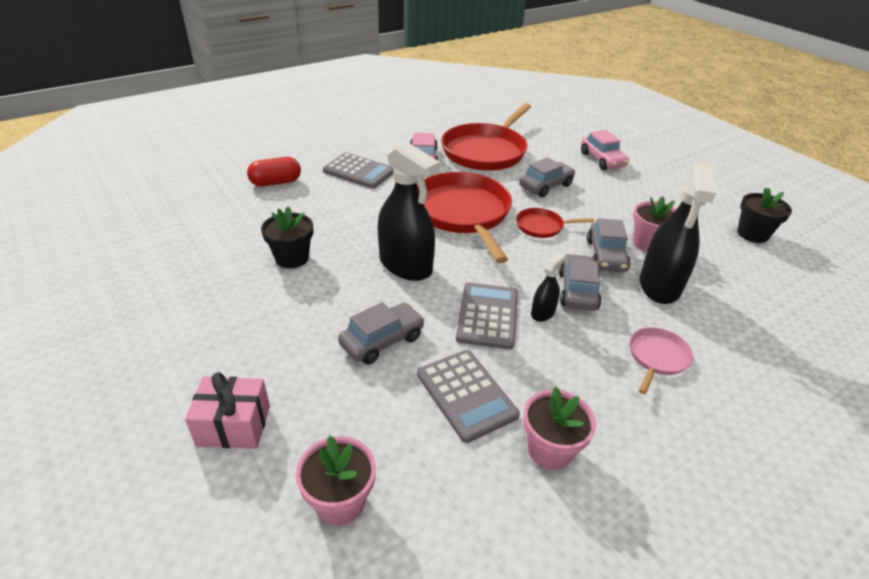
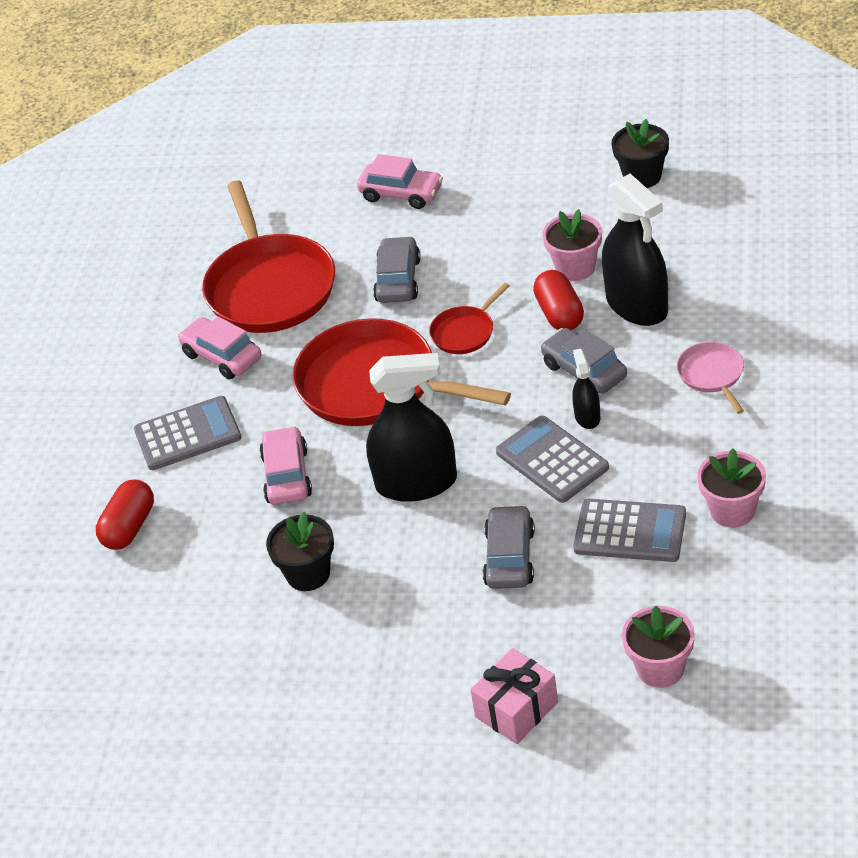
camera: 40 degrees left, 5 degrees up
grey car [587,218,630,272] -> red capsule [533,270,584,330]
none -> pink car [259,426,312,505]

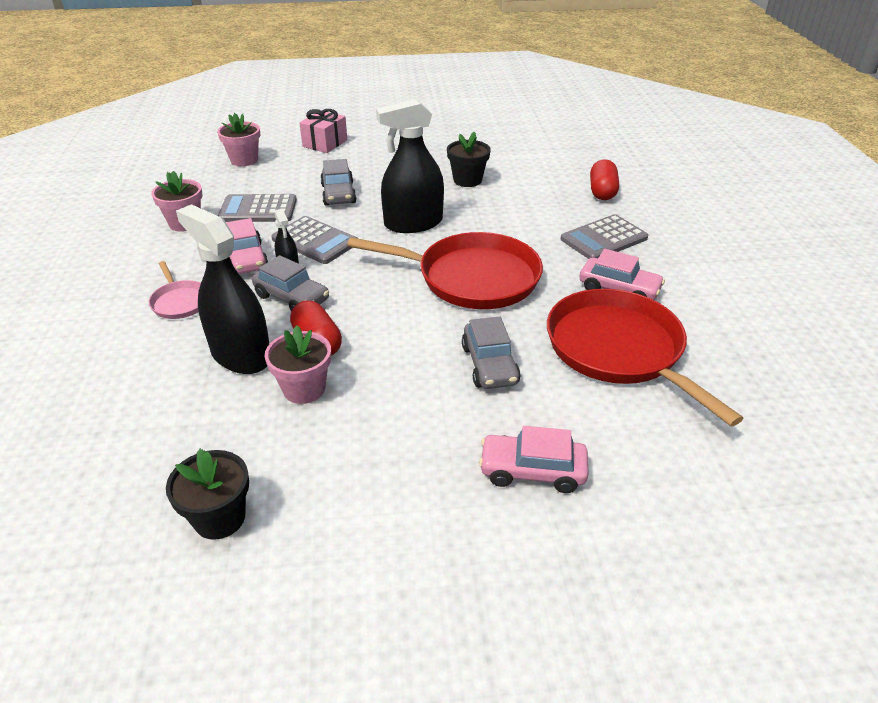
camera: 160 degrees right, 5 degrees down
pink car [259,426,312,505] -> pink car moved to [226,218,269,274]
red pan [429,283,510,354] -> none

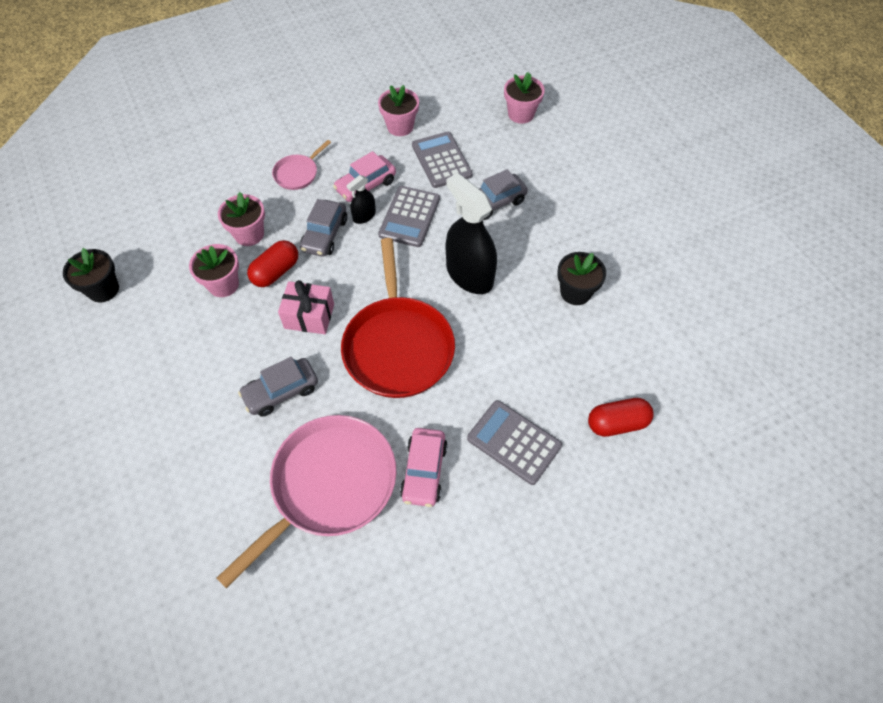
camera: 70 degrees right, 20 degrees up
black spray bottle [176,204,269,374] -> pink flower pot [218,192,265,246]
pink gift [299,109,347,153] -> pink gift moved to [278,280,334,334]
pink car [479,426,588,493] -> none
red pan [547,289,743,426] -> pink pan [217,415,396,589]

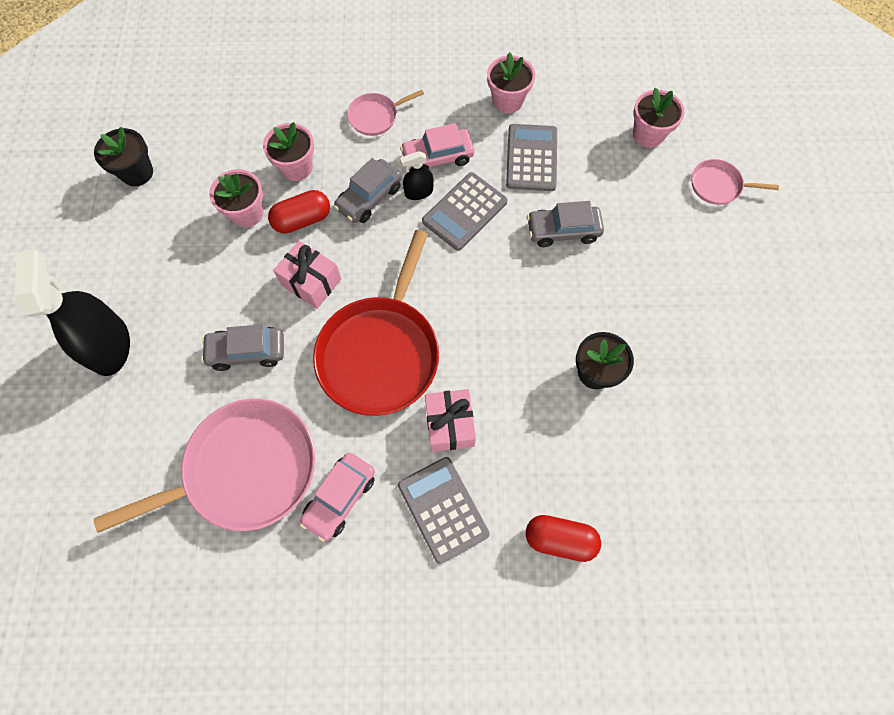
camera: 25 degrees right, 10 degrees up
black spray bottle [446,173,497,294] -> black spray bottle moved to [14,249,130,376]
none -> pink gift [425,389,476,452]
none -> pink pan [692,159,779,205]

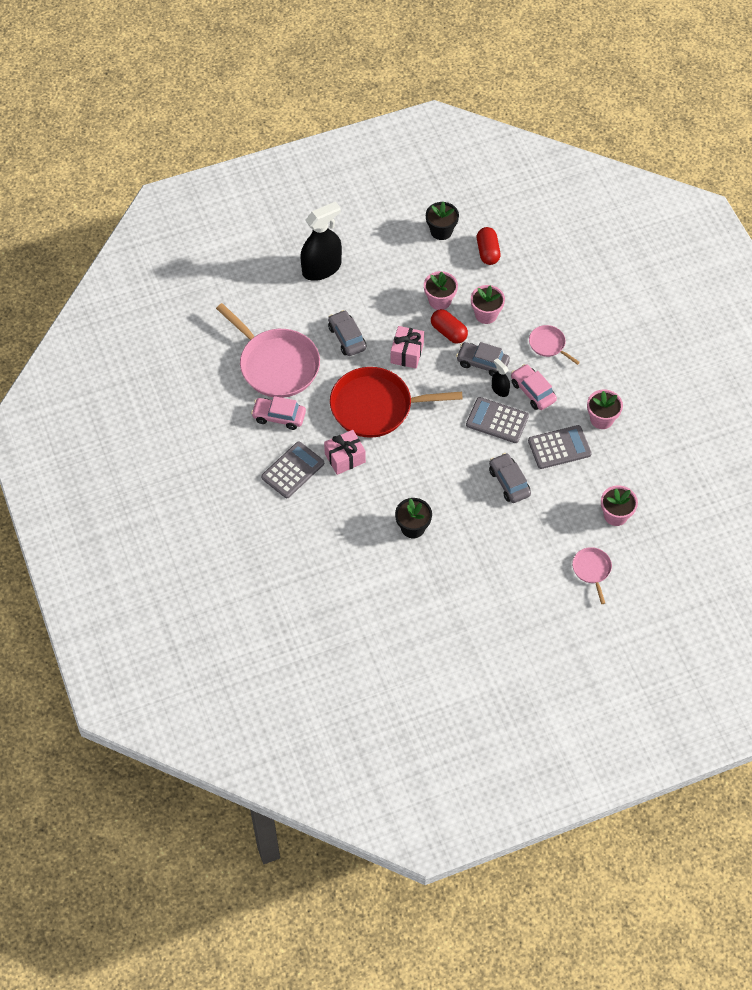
camera: 70 degrees right, 10 degrees down
red capsule [526,515,601,562] -> red capsule moved to [477,227,501,265]

